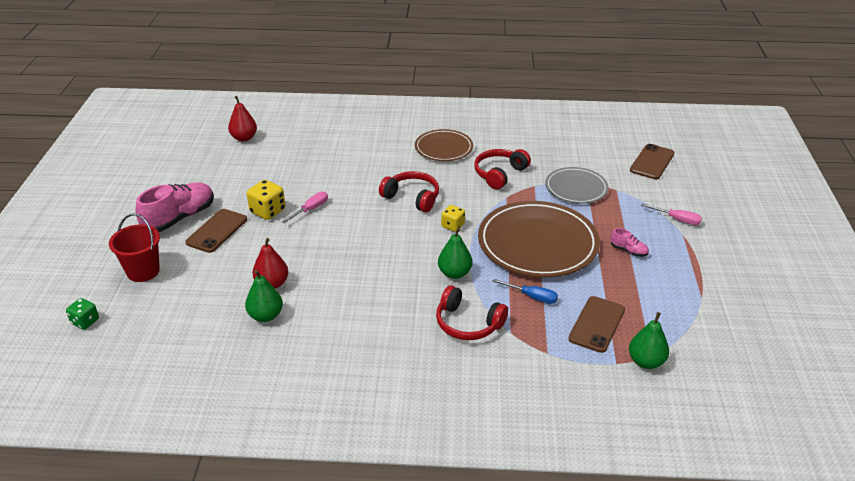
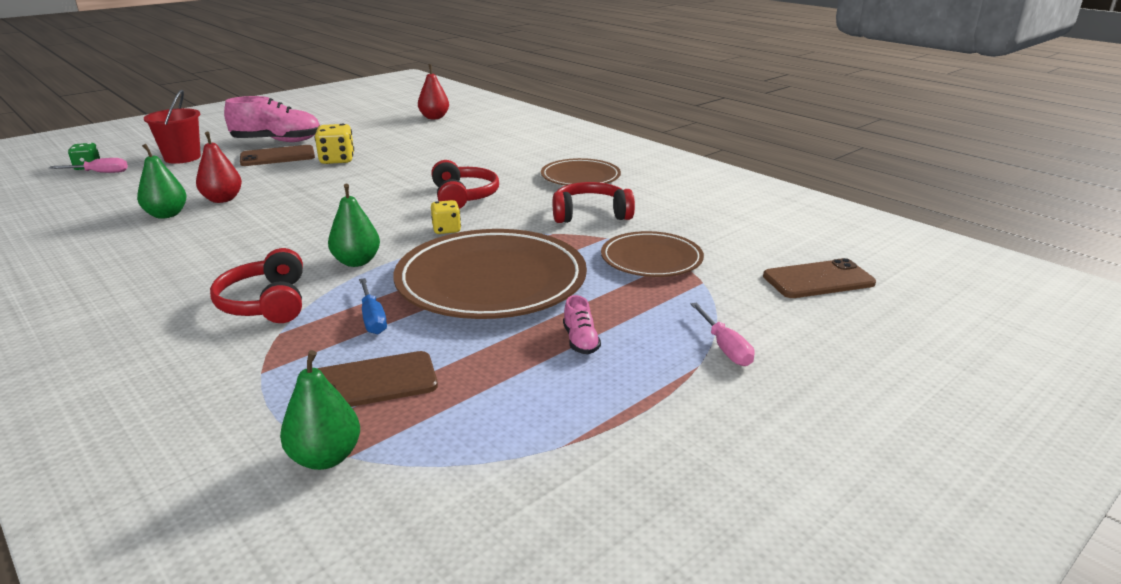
camera: 45 degrees right, 10 degrees down
pink screwdriver [282,192,328,223] -> pink screwdriver moved to [49,158,128,173]
grey plate [545,167,609,204] -> brown plate [601,231,704,277]

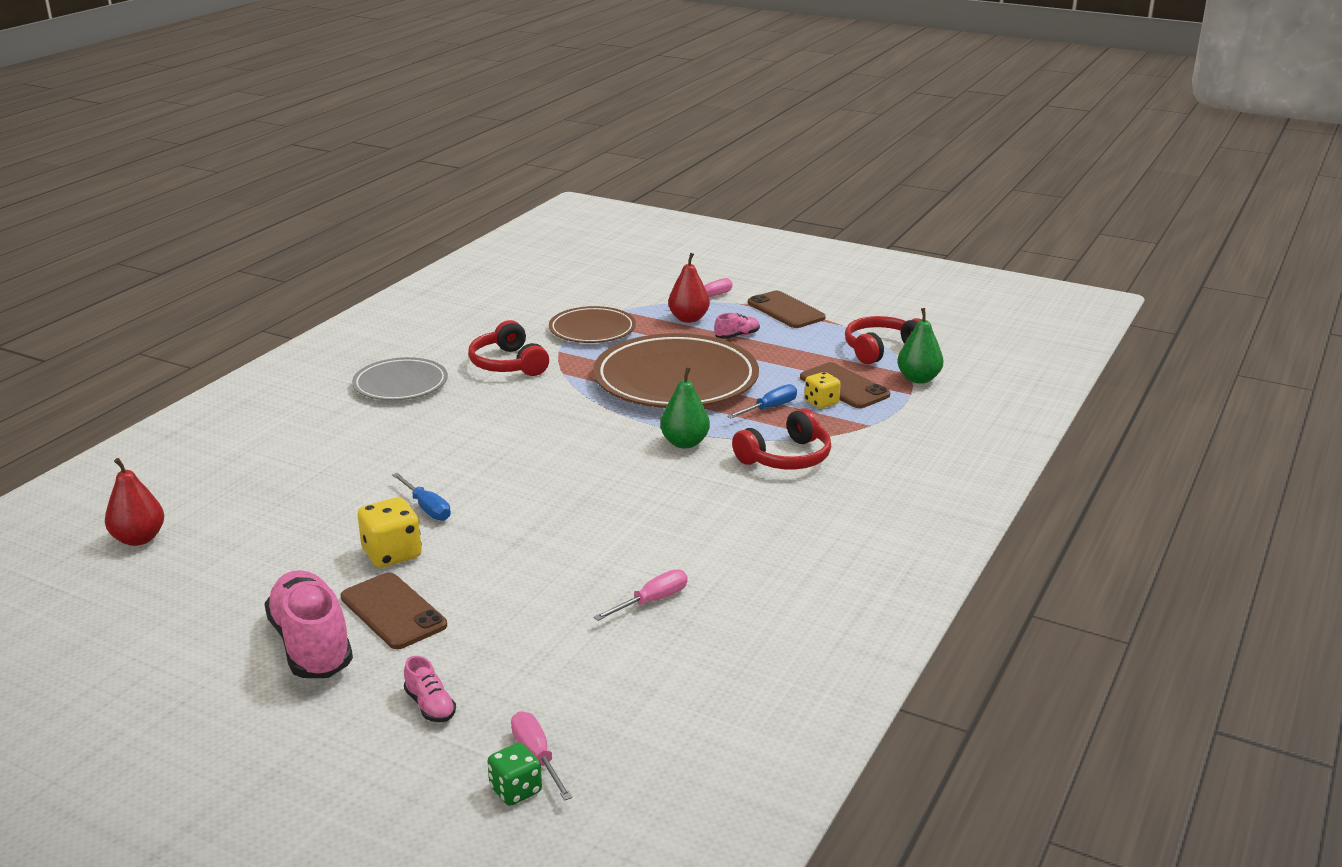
camera: 110 degrees left, 0 degrees up
green pear [137,144,187,219] -> pink screwdriver [594,569,687,621]
red bucket [144,90,201,164] -> pink shoe [404,656,456,723]
red pear [196,132,242,203] -> red pear moved to [668,253,710,323]
red headphones [431,160,499,209] -> red headphones moved to [845,316,922,364]
yellow dice [431,200,461,234] -> yellow dice moved to [804,372,841,409]
brown plate [541,158,621,186] -> grey plate [352,357,448,400]
brown phone [763,258,876,298] -> brown phone moved to [748,291,826,328]
none -> blue screwdriver [392,473,451,521]

